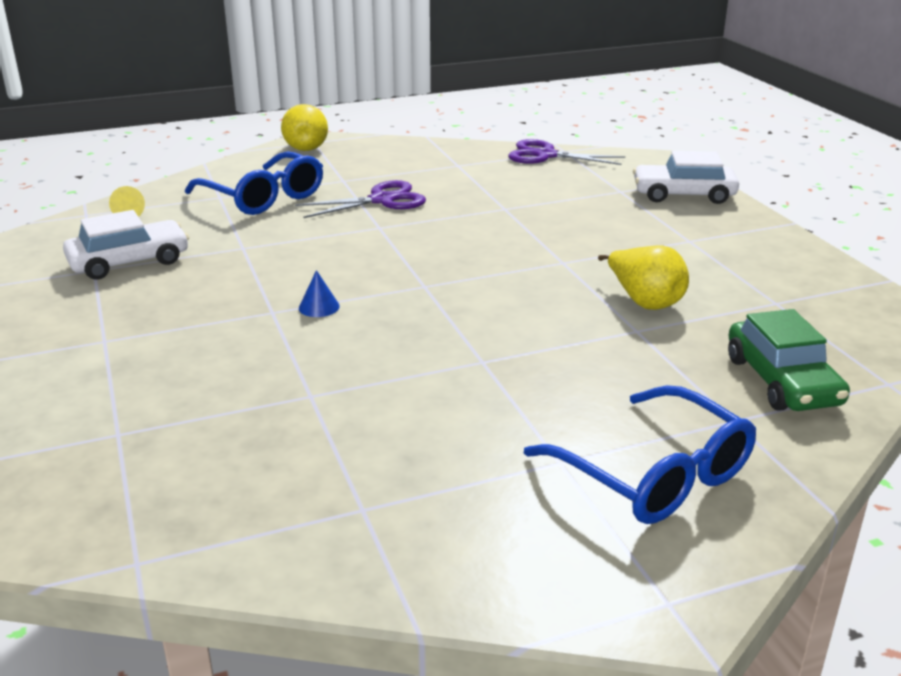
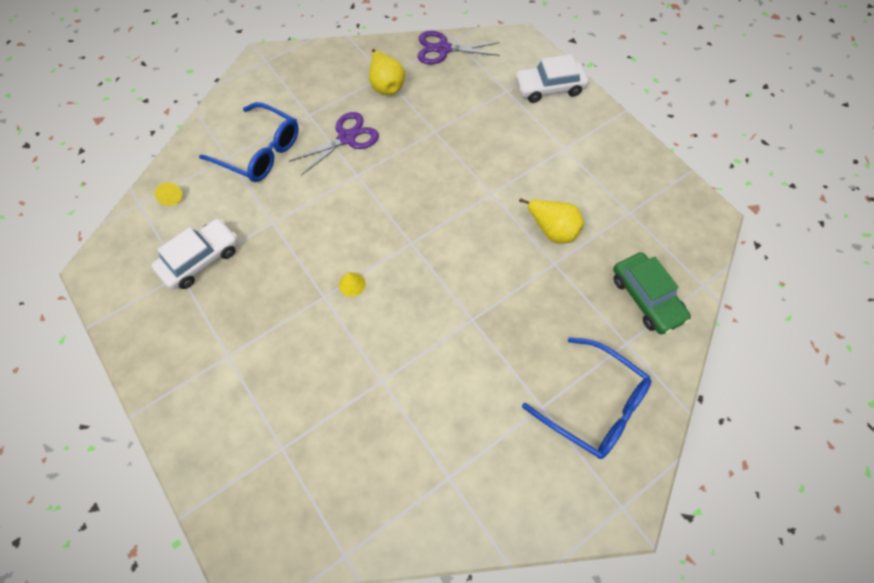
camera: 15 degrees left, 35 degrees up
yellow pear [281,104,328,151] -> yellow pear moved to [369,49,405,95]
blue cone [299,270,340,317] -> yellow cone [339,272,366,297]

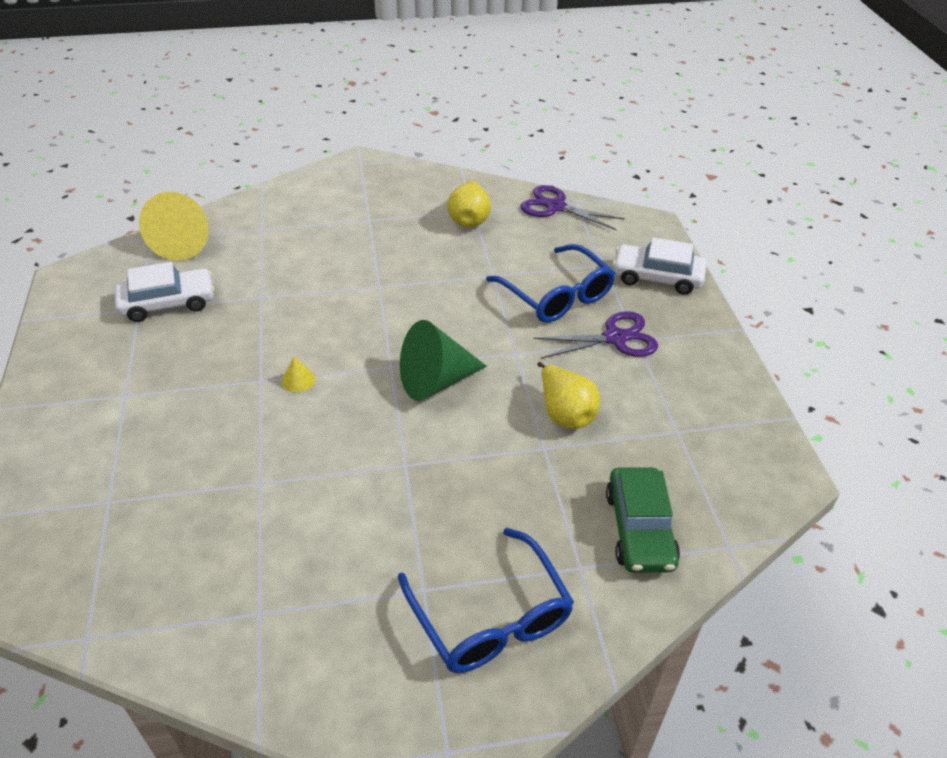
camera: 25 degrees right, 20 degrees down
yellow cone [154,183,183,206] -> yellow cone [139,192,209,261], size x2.37
blue glasses [199,102,299,182] -> blue glasses moved to [486,244,616,323]
purple scissors [289,112,379,175] -> purple scissors moved to [533,311,658,359]
none -> green cone [400,320,487,401]

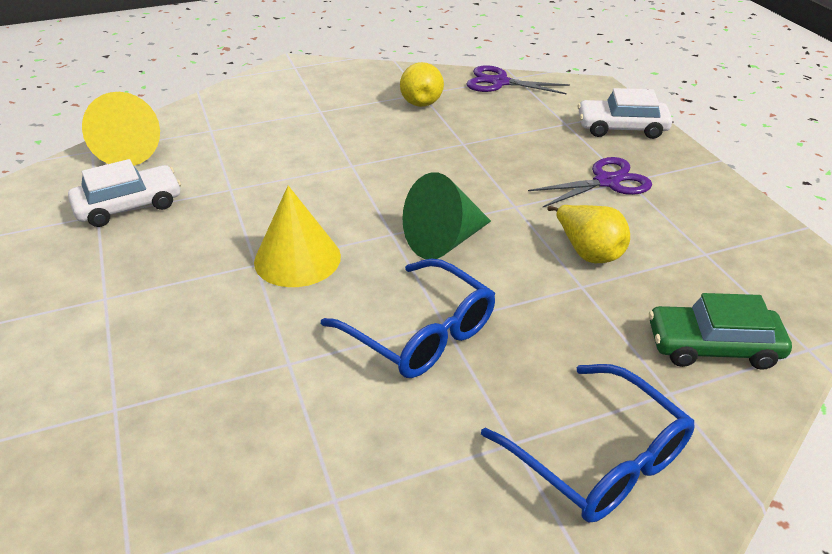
camera: 10 degrees left, 5 degrees down
yellow cone [282,357,315,393] -> yellow cone [254,186,341,287], size x2.37
blue glasses [486,244,616,323] -> blue glasses moved to [321,258,495,378]
green car [606,467,680,573] -> green car turned 105 degrees clockwise [649,293,792,370]

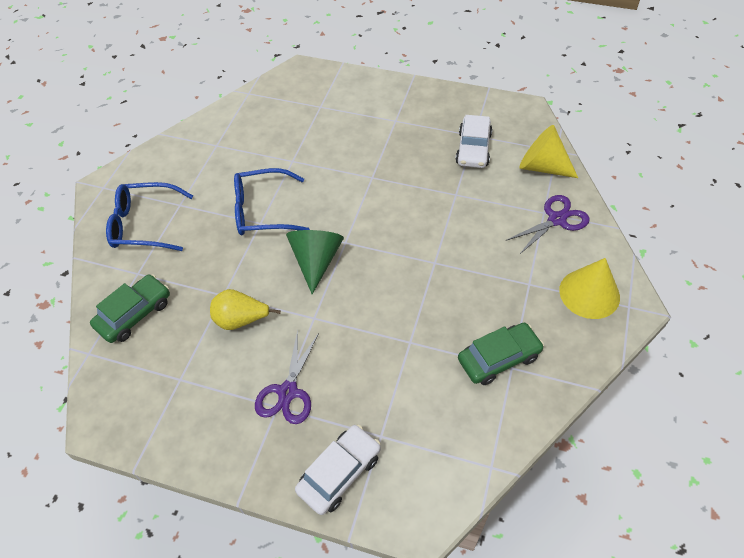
camera: 130 degrees right, 15 degrees up
yellow cone [254,186,341,287] -> yellow cone moved to [559,258,620,319]
yellow pear [400,62,444,107] -> green car [458,323,544,385]
purple scissors [466,65,570,95] -> purple scissors moved to [505,195,590,255]

